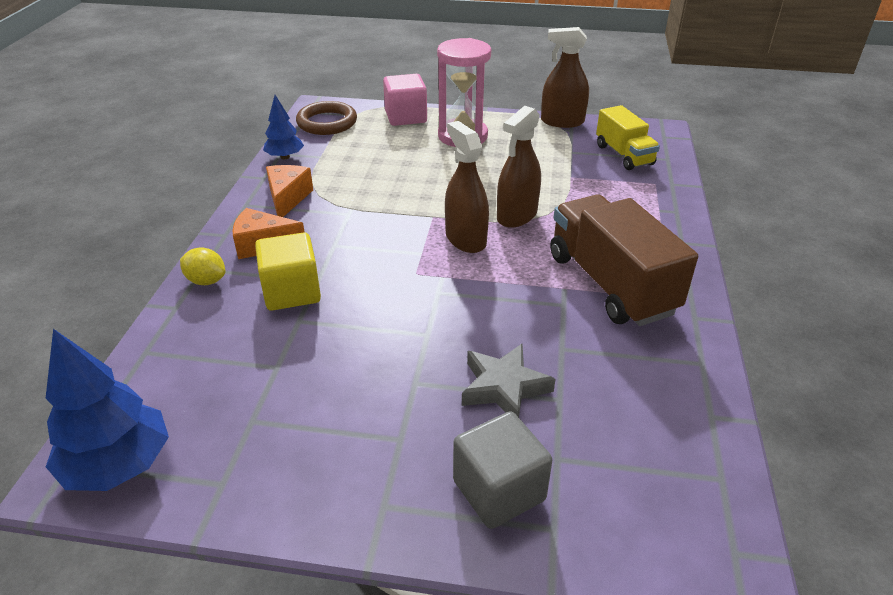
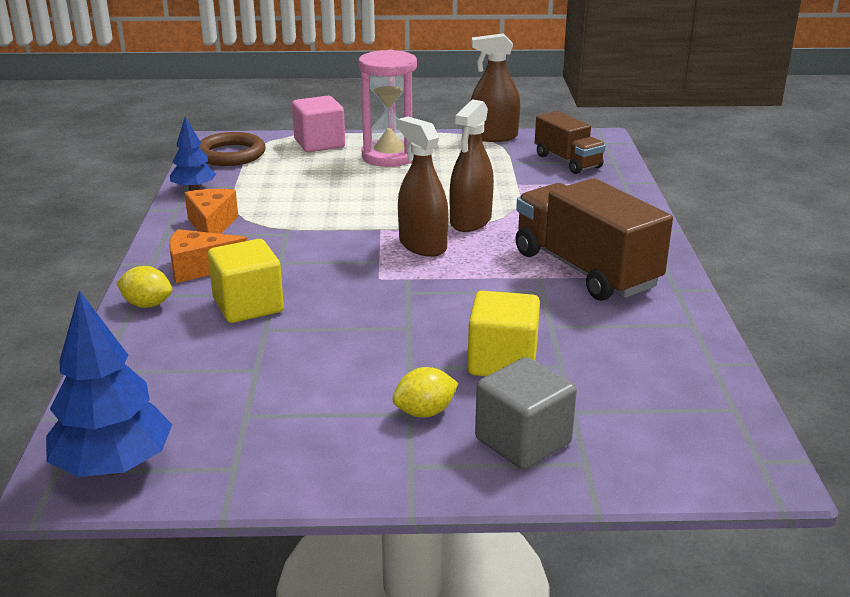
camera: 10 degrees left, 10 degrees down
grey star [462,344,556,417] -> yellow cube [468,291,540,376]
yellow truck [596,105,660,170] -> brown truck [535,111,606,174]
none -> yellow lemon [392,367,458,418]

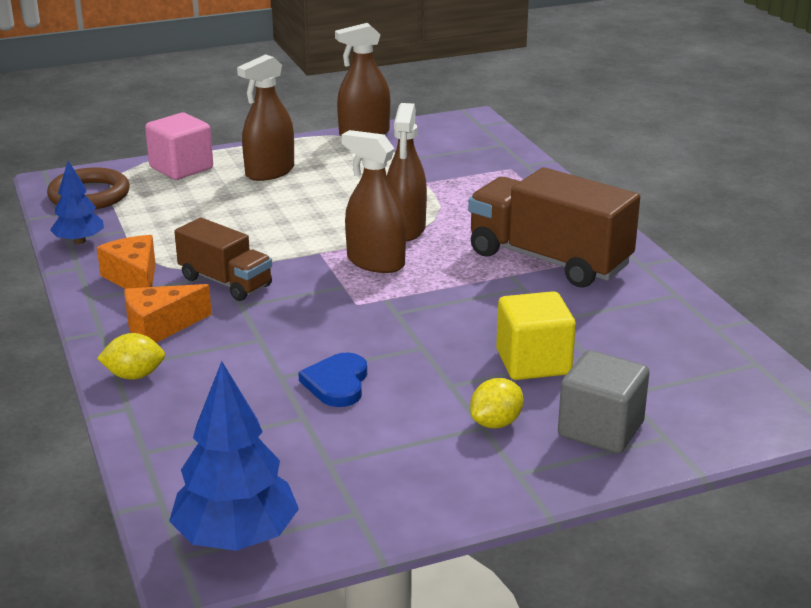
camera: 20 degrees left, 0 degrees up
yellow cube [208,239,284,323] -> none
pink hourglass [359,50,417,167] -> brown spray bottle [237,54,294,181]
brown truck [535,111,606,174] -> brown truck moved to [174,217,272,301]
none -> blue heart [298,352,367,407]

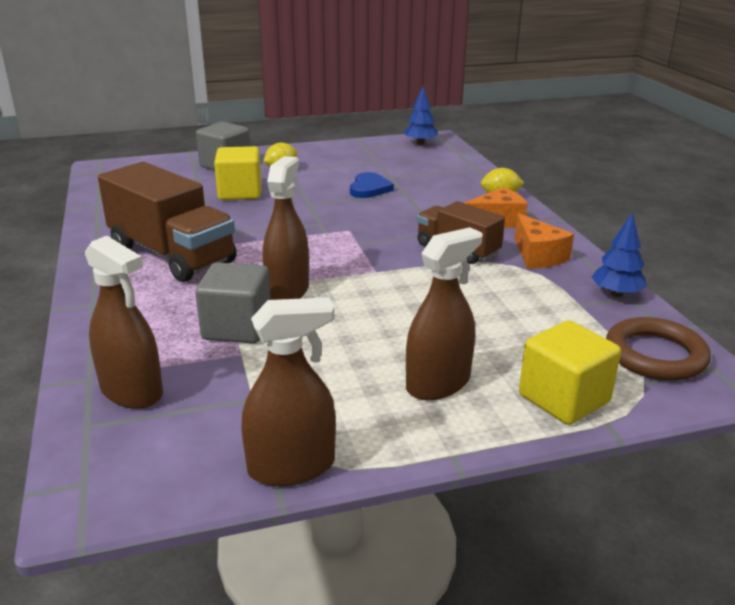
camera: 175 degrees left, 0 degrees up
pink cube [145,113,213,180] -> yellow cube [519,320,621,425]
blue tree [169,361,299,551] -> blue tree [403,87,438,145], size x0.60
brown spray bottle [342,130,406,273] -> brown spray bottle moved to [85,236,163,409]
none -> grey cube [195,262,271,343]

